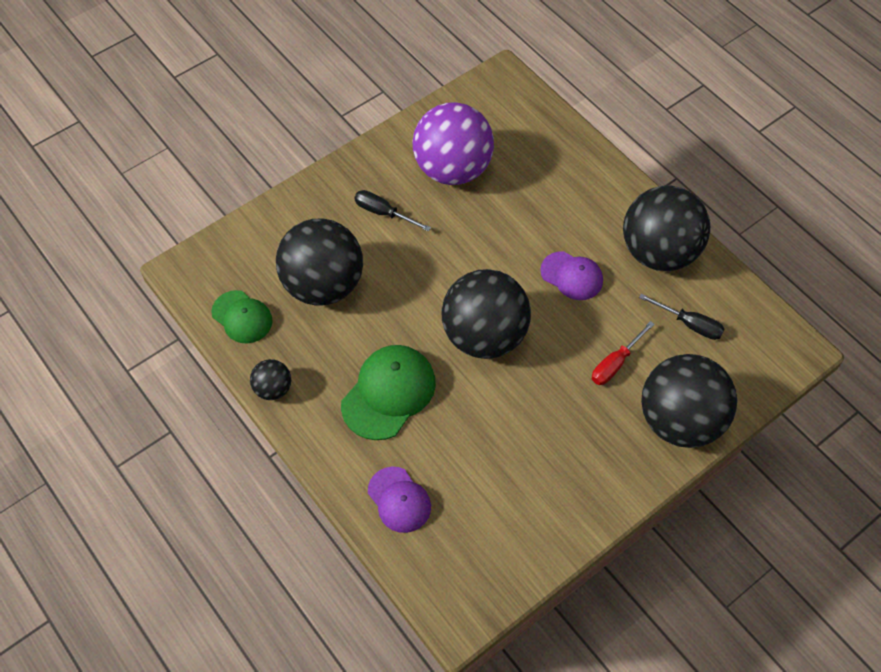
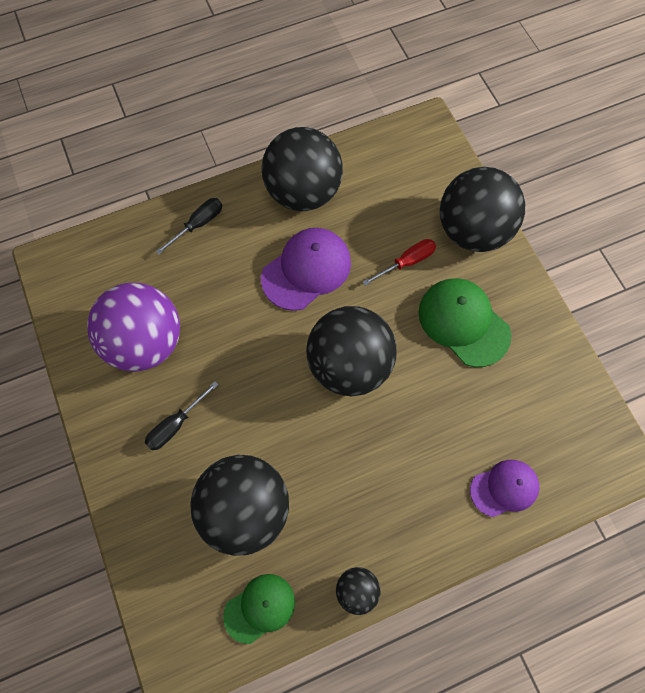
camera: 75 degrees left, 10 degrees up
green cap [341,345,436,440] -> green cap moved to [419,278,511,367]
purple cap [540,251,603,300] -> purple cap [261,228,351,311], size x1.55
red screwdriver [592,321,655,385] -> red screwdriver turned 90 degrees counterclockwise [363,239,436,286]
black screwdriver [639,294,724,340] -> black screwdriver moved to [156,198,222,255]

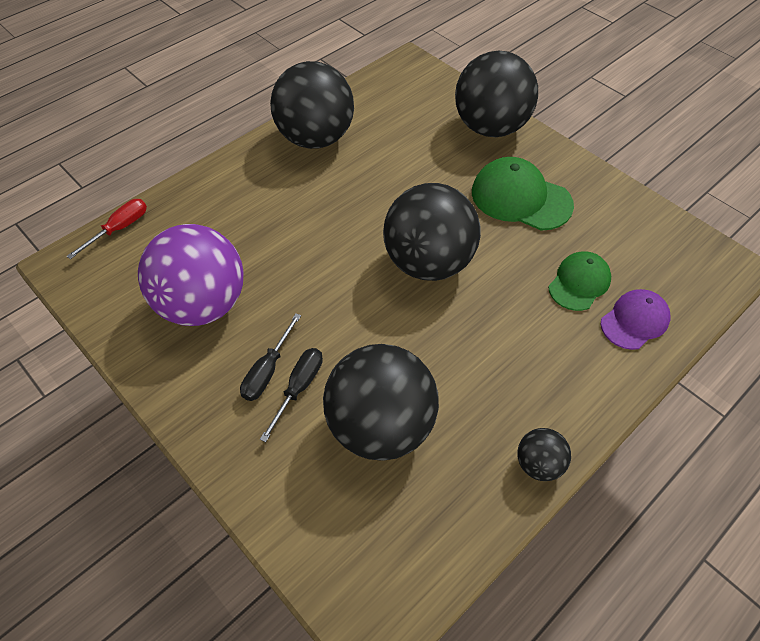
camera: 20 degrees left, 15 degrees down
black screwdriver [156,198,222,255] -> black screwdriver moved to [260,348,323,442]
green cap [223,574,295,644] -> green cap moved to [548,252,611,311]
purple cap [261,228,351,311] -> none
red screwdriver [363,239,436,286] -> red screwdriver moved to [67,199,147,259]

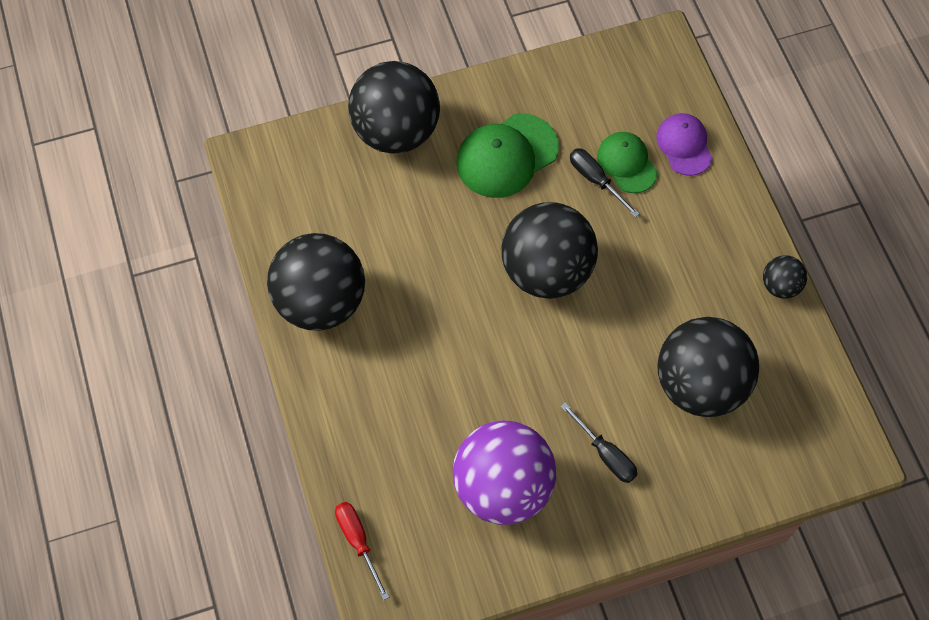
camera: 65 degrees left, 10 degrees up
black screwdriver [260,348,323,442] -> black screwdriver moved to [570,148,640,217]

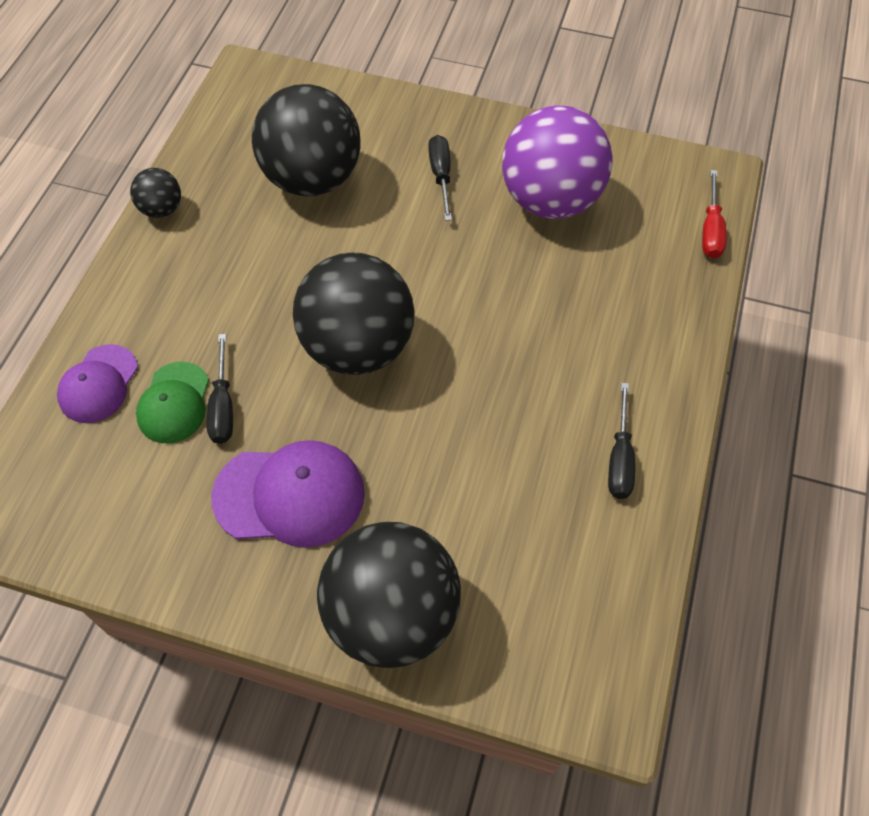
camera: 145 degrees left, 5 degrees down
black ball [267,233,365,331] -> black screwdriver [608,383,635,499]
green cap [456,113,559,198] -> purple cap [211,440,365,547]

